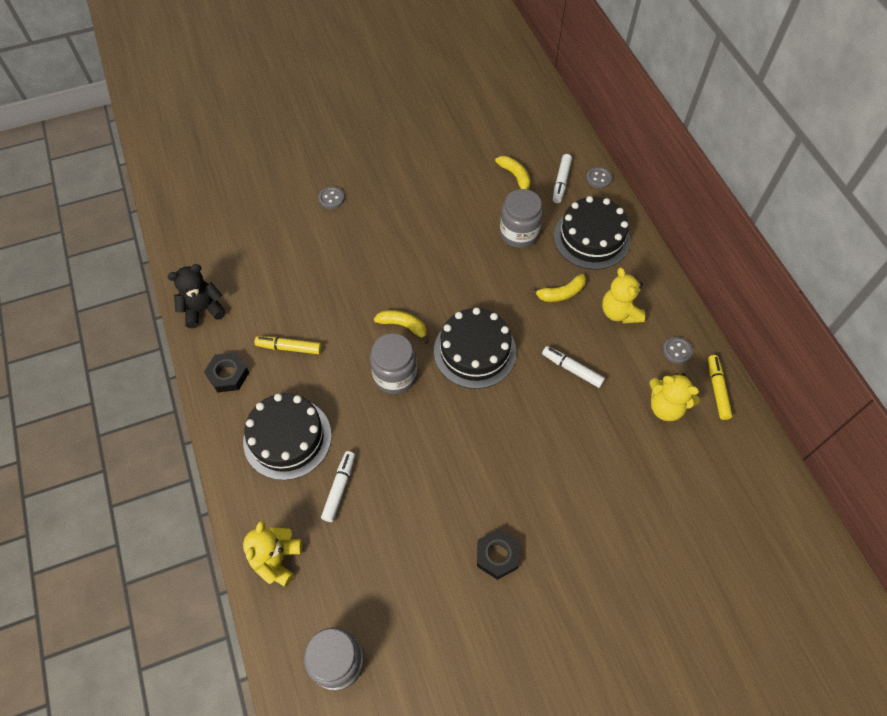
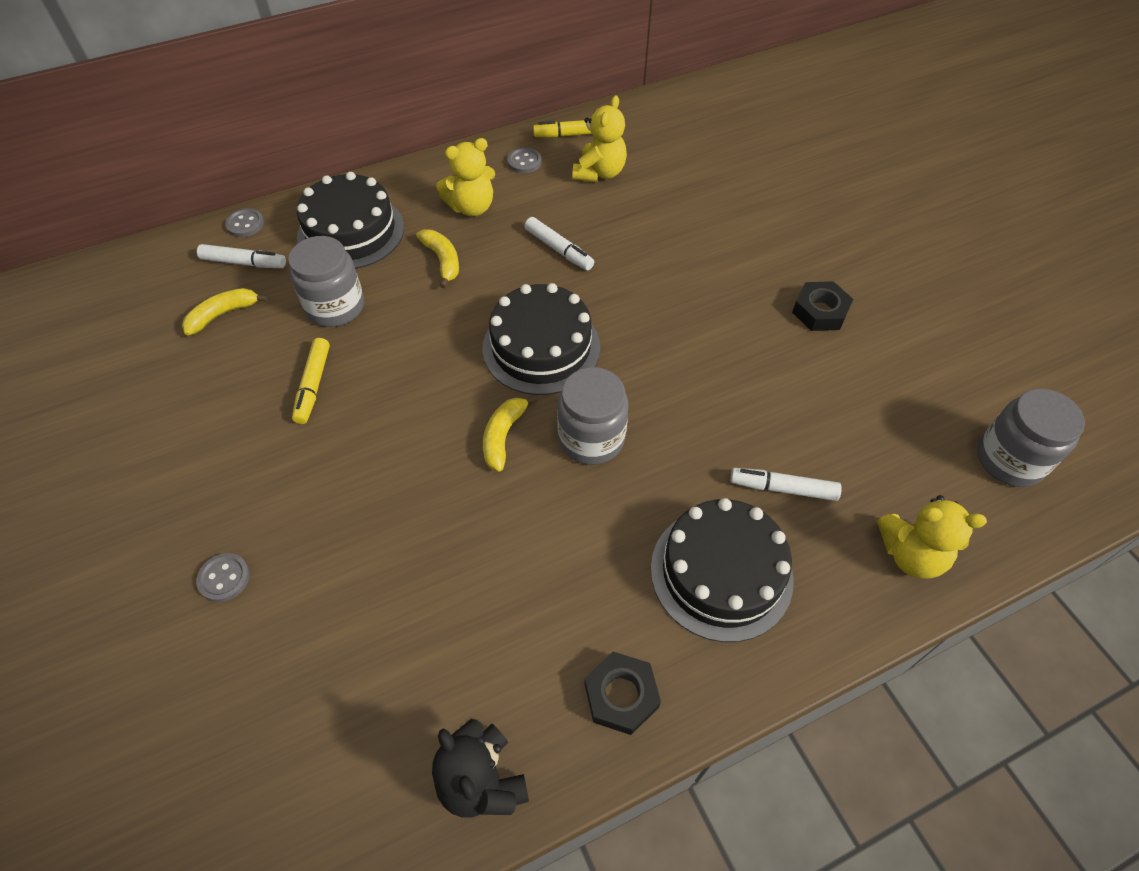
camera: 95 degrees left, 5 degrees down
yellow marker [255,336,322,354] -> yellow marker moved to [292,338,330,424]
white marker [542,346,605,388] -> white marker turned 75 degrees counterclockwise [524,217,594,271]

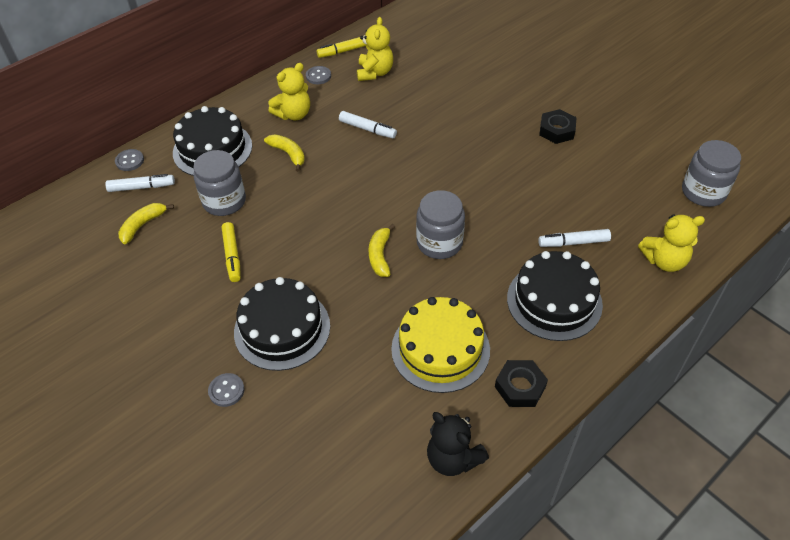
camera: 15 degrees left, 5 degrees down
black cake [482,283,600,395] -> black cake moved to [234,277,330,371]
none -> yellow cake [391,297,490,393]

